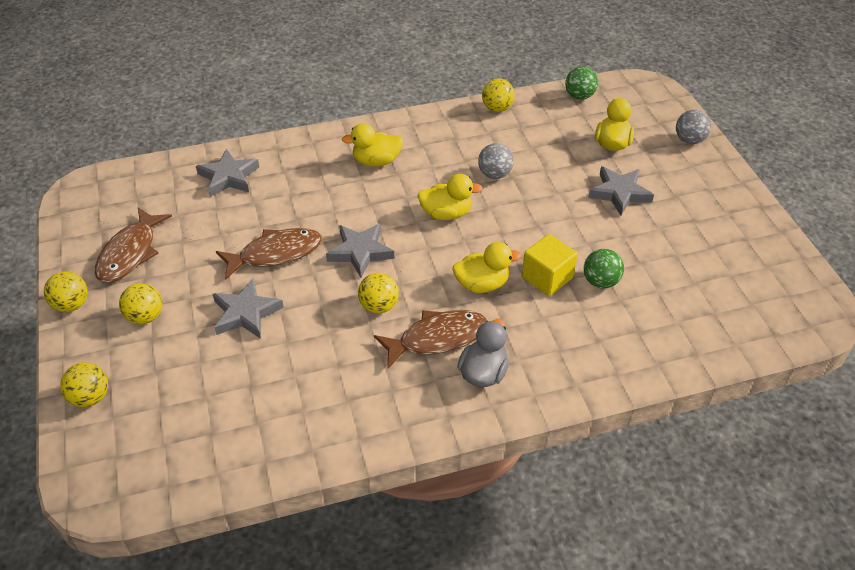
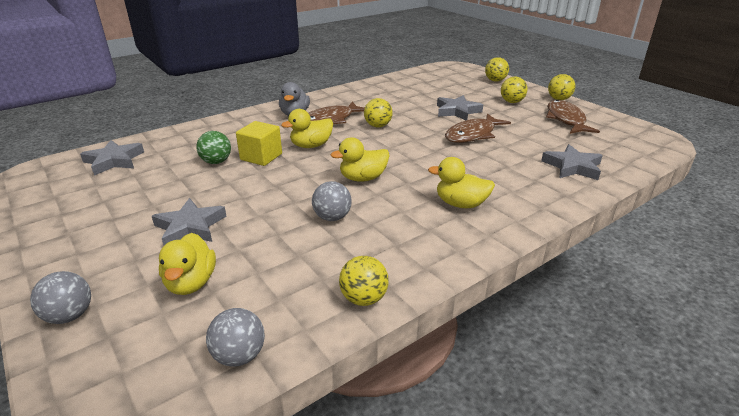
camera: 160 degrees right, 15 degrees down
grey star [326,224,394,278] -> grey star moved to [80,140,144,176]
yellow duck [342,123,403,167] -> yellow duck turned 135 degrees counterclockwise [428,157,495,208]
green ball [565,67,598,100] -> grey ball [206,308,265,366]

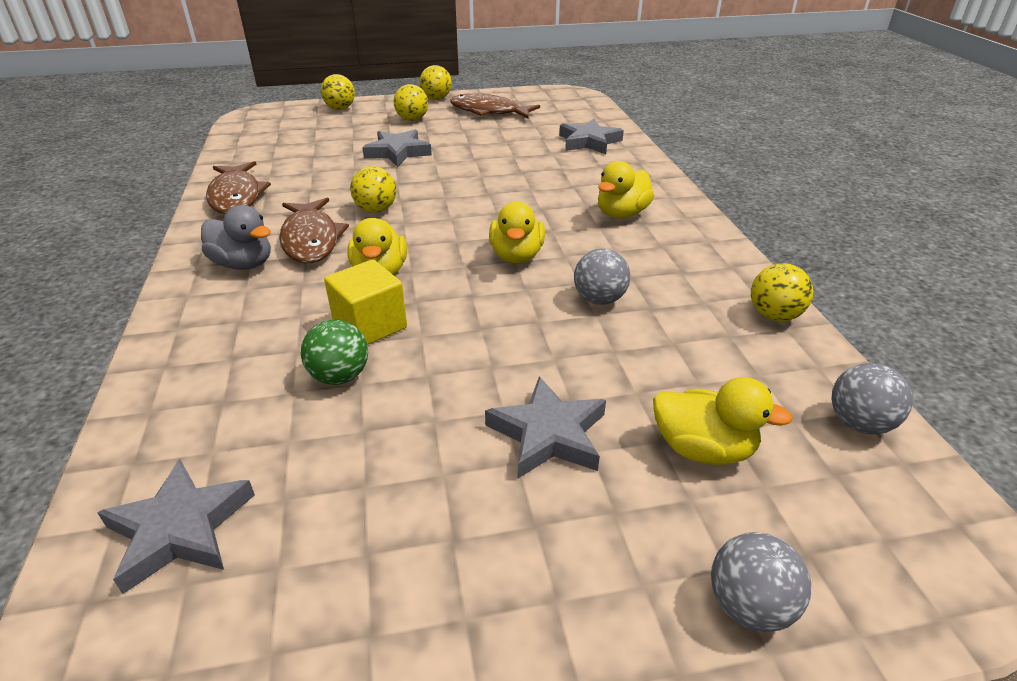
camera: 65 degrees left, 5 degrees up
brown fish [445,113,511,143] -> brown fish moved to [206,161,271,214]

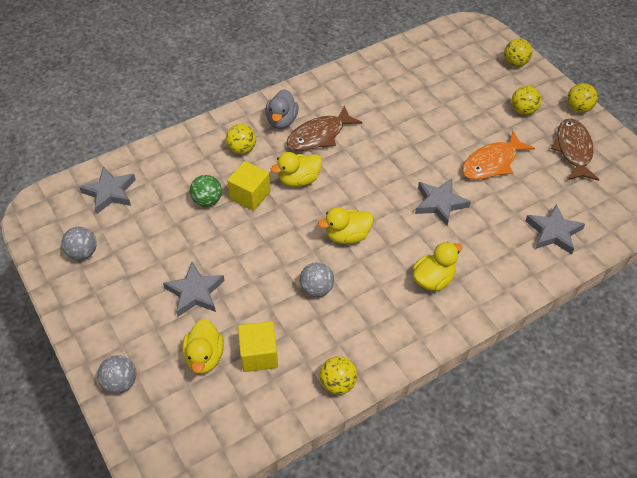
camera: 70 degrees right, 15 degrees up
brown fish [206,161,271,214] -> none
yellow ball [350,166,396,213] -> yellow ball moved to [226,124,256,154]
grey star [362,129,432,167] -> grey star moved to [415,178,471,226]
yellow duck [598,161,654,219] -> yellow duck turned 120 degrees clockwise [413,242,462,291]
grey ball [831,363,913,434] -> grey ball moved to [62,227,97,260]
none -> yellow cube [238,321,278,372]
none -> orange fish [462,131,535,180]

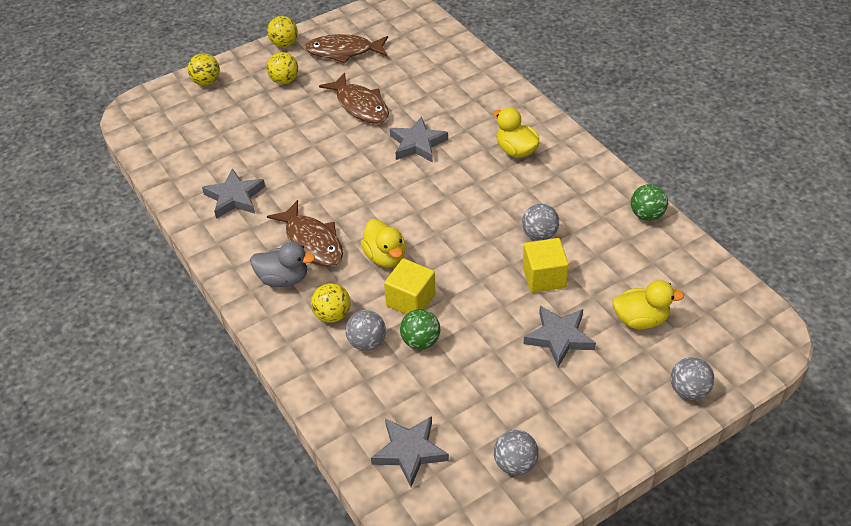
camera: 90 degrees left, 5 degrees down
yellow cube [238,321,278,372] -> yellow cube moved to [523,238,569,293]
yellow duck [318,207,374,244] -> none
yellow ball [320,356,357,395] -> green ball [631,184,668,221]
orange fish [462,131,535,180] -> brown fish [319,73,389,124]
grey star [525,204,585,255] -> grey star moved to [202,168,265,219]
none -> grey ball [345,310,386,351]

